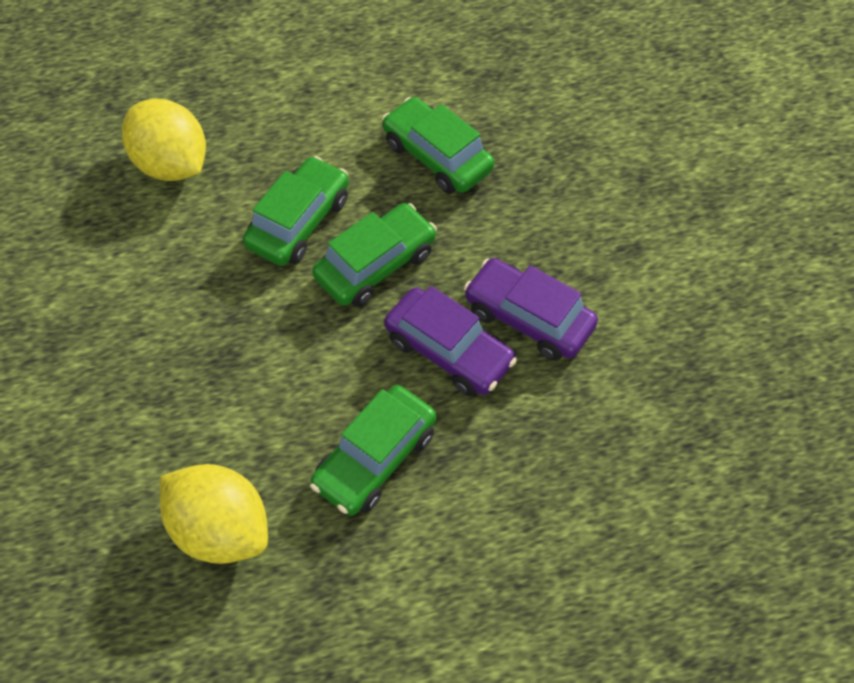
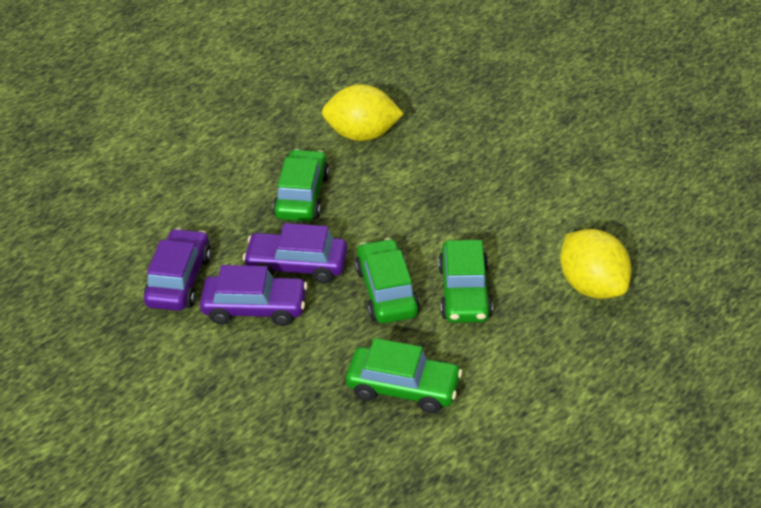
camera: 150 degrees right, 15 degrees down
yellow lemon [122,99,206,181] -> yellow lemon turned 45 degrees clockwise [560,229,632,299]
green car [312,203,437,307] -> green car turned 150 degrees clockwise [355,238,420,323]
none -> purple car [144,228,211,311]

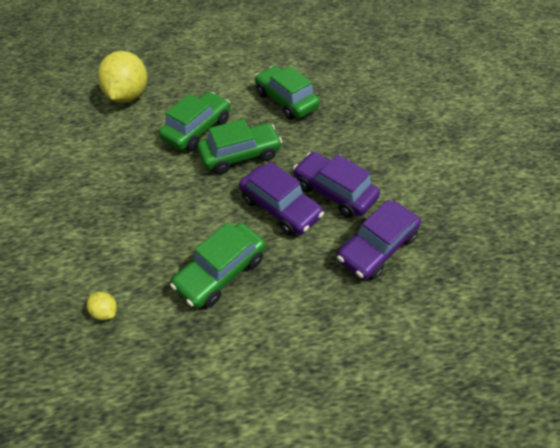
camera: 145 degrees left, 10 degrees up
yellow lemon [322,84,404,141] -> yellow lemon [87,292,117,320], size x0.41
green car [355,238,420,323] -> green car turned 135 degrees counterclockwise [198,119,282,174]

